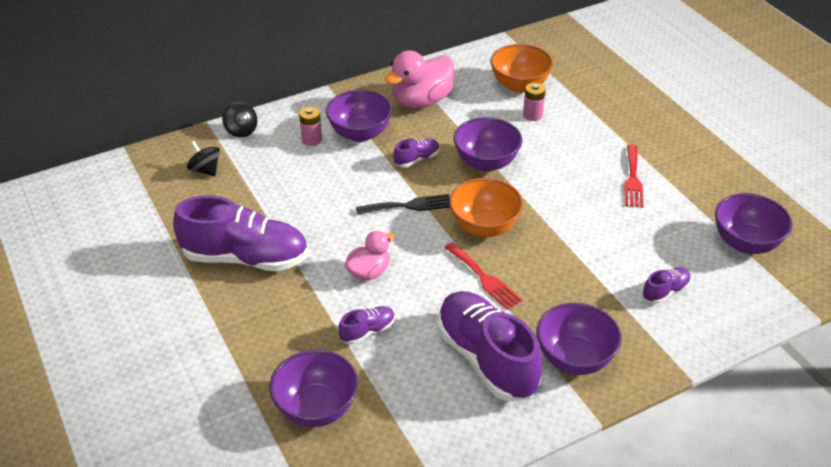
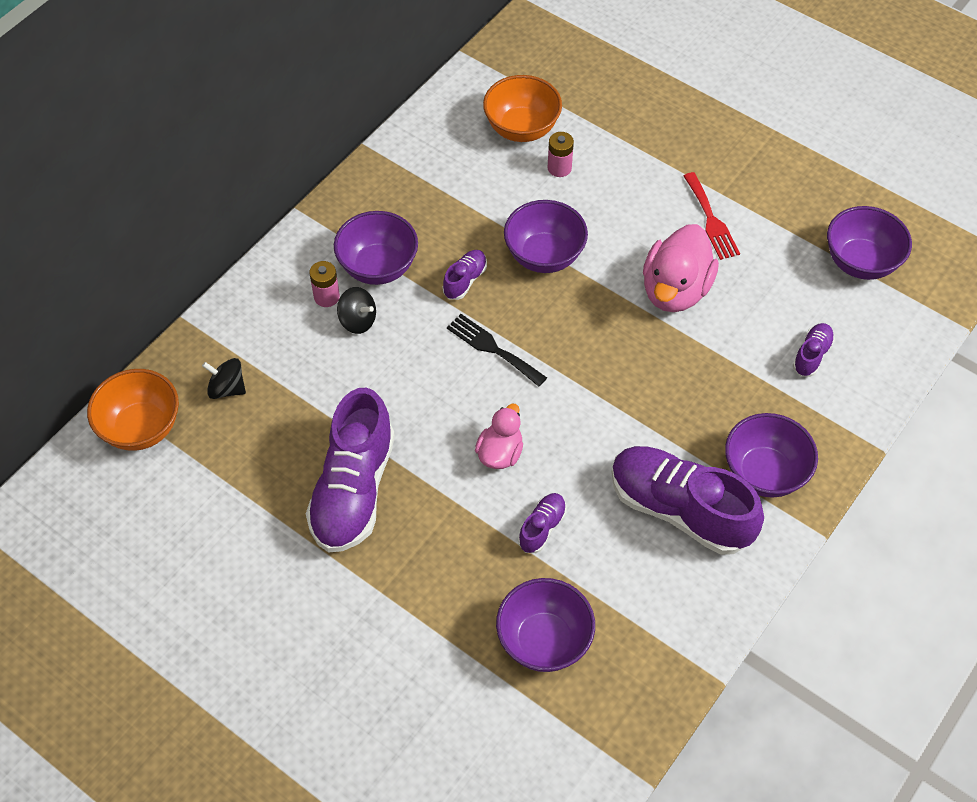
camera: 25 degrees left, 15 degrees up
purple shoe [173,195,308,271] -> purple shoe turned 120 degrees clockwise [306,388,395,553]
black spinning top [222,102,257,138] -> black spinning top moved to [337,287,376,334]
black fork [356,194,450,215] -> black fork turned 105 degrees counterclockwise [447,314,547,387]
pink duck [384,50,454,108] -> pink duck moved to [643,224,719,312]
red fork [444,242,522,310] -> none
orange bowl [449,178,523,237] -> orange bowl moved to [87,369,179,451]

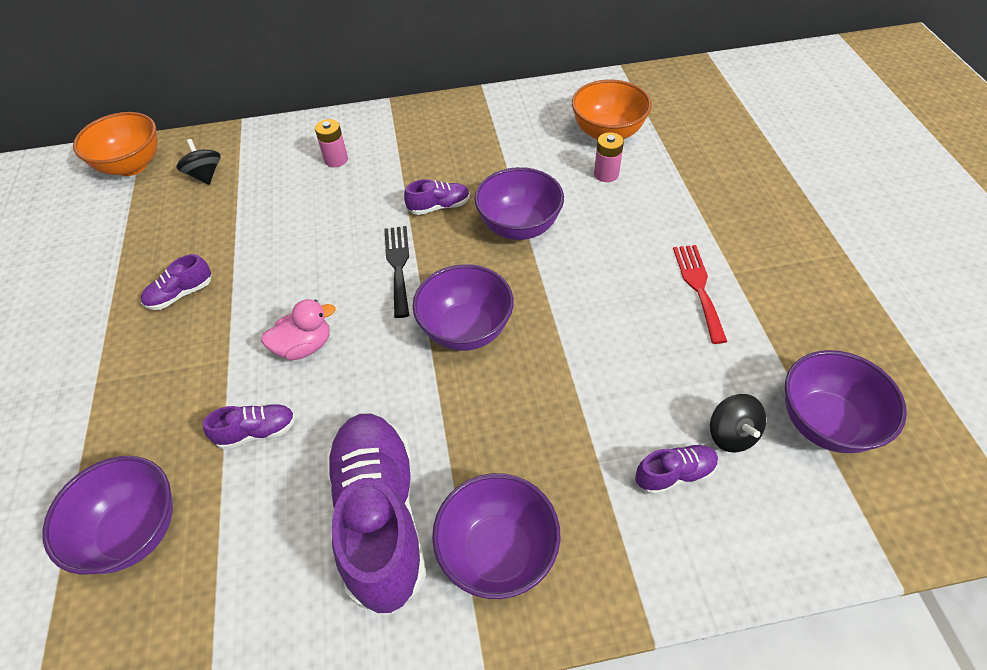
camera: 45 degrees right, 5 degrees down
purple shoe [306,388,395,553] -> purple shoe [141,254,211,310], size x0.45
purple bowl [334,211,418,285] -> purple bowl moved to [413,264,514,351]
black spinning top [337,287,376,334] -> black spinning top moved to [710,394,766,452]
pink duck [643,224,719,312] -> none
red fork [684,172,740,260] -> red fork turned 150 degrees clockwise [673,245,727,344]

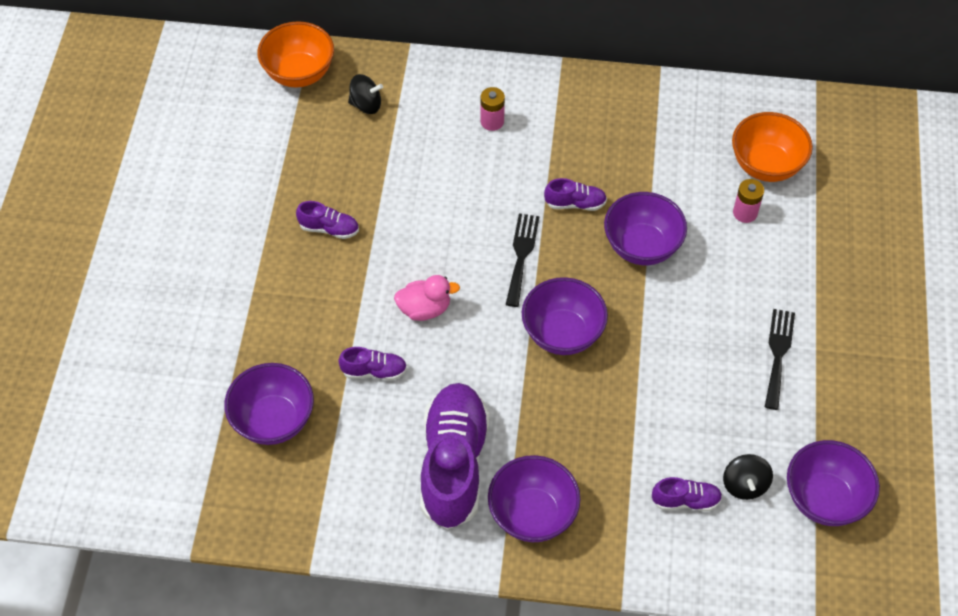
camera: 15 degrees right, 5 degrees up
purple shoe [141,254,211,310] -> purple shoe turned 150 degrees counterclockwise [296,201,359,239]
black spinning top [176,139,220,185] -> black spinning top turned 105 degrees clockwise [348,74,383,114]
red fork [673,245,727,344] -> black fork [765,309,795,410]

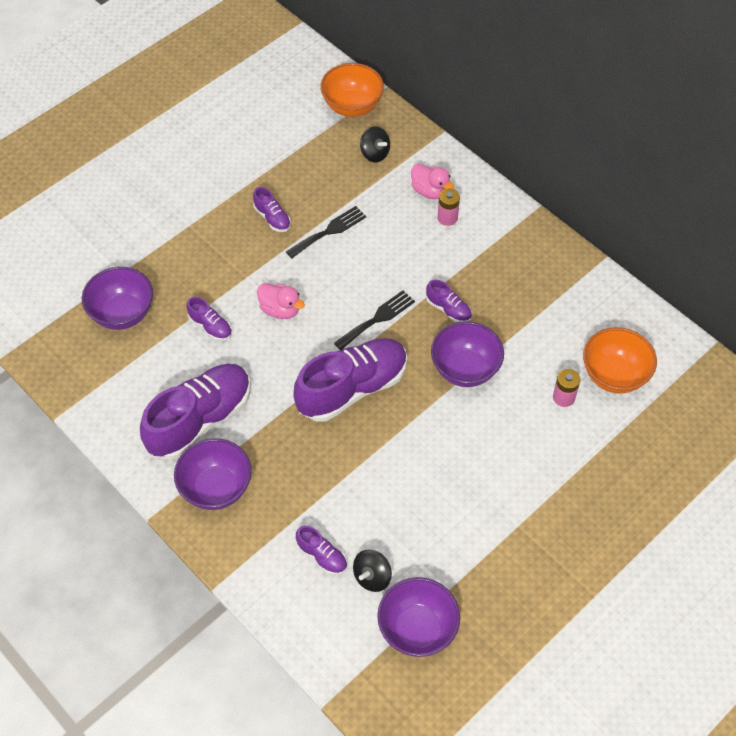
camera: 40 degrees right, 0 degrees up
purple bowl [522,277,608,355] -> purple shoe [293,338,407,422]
black fork [765,309,795,410] -> black fork moved to [286,206,366,258]
none -> pink duck [411,163,454,199]

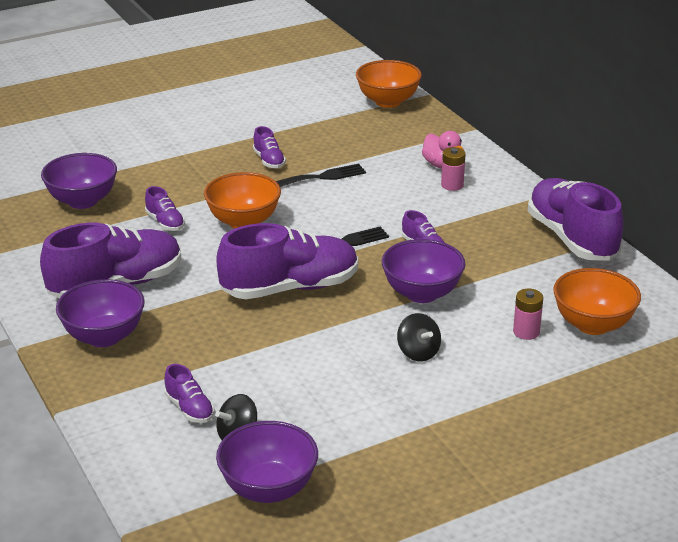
camera: 15 degrees right, 25 degrees down
pink duck [257,283,305,319] -> orange bowl [204,172,281,229]
black spinning top [360,126,390,162] -> black spinning top moved to [397,313,441,362]
none -> purple shoe [528,178,623,261]

